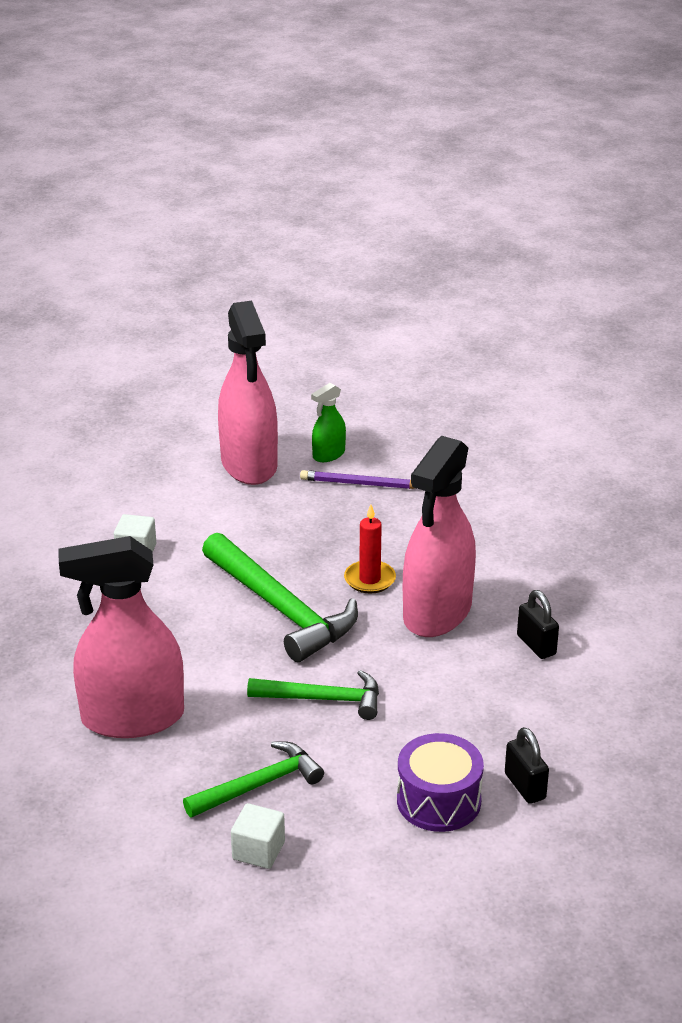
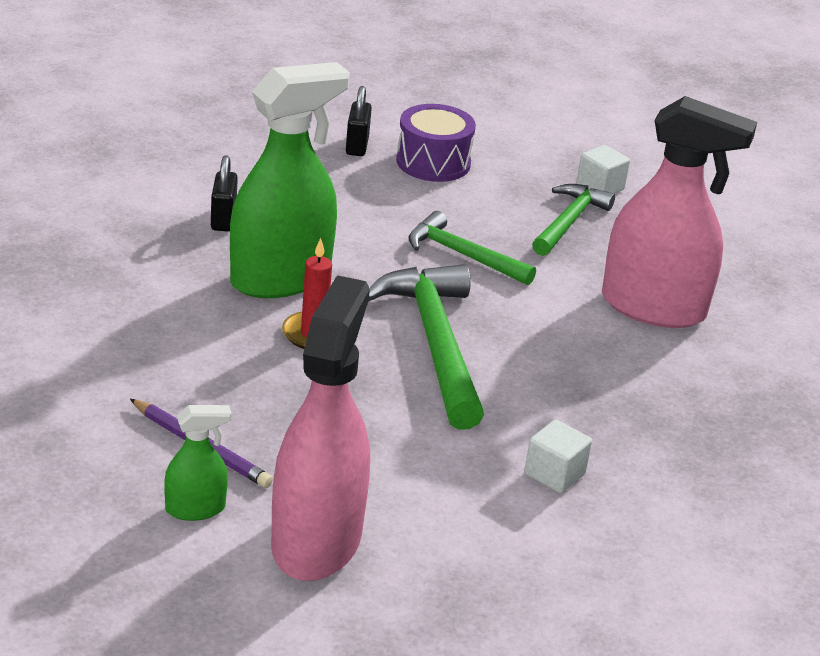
camera: 155 degrees left, 0 degrees up
green hammer [183,741,324,818] -> green hammer turned 120 degrees clockwise [532,184,615,256]
pink spray bottle [403,436,476,637] -> green spray bottle [230,62,350,298]

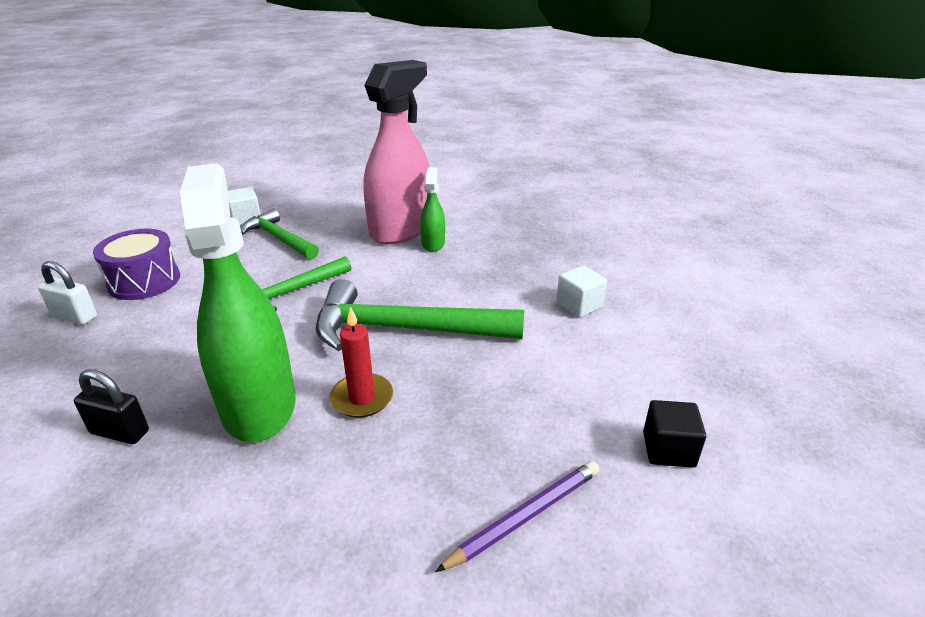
camera: 70 degrees left, 0 degrees up
green spray bottle [164,405,231,521] -> green spray bottle moved to [420,167,445,252]
pink spray bottle [271,275,370,581] -> black cube [643,400,706,468]
black padlock [346,86,372,156] -> white padlock [38,261,97,325]

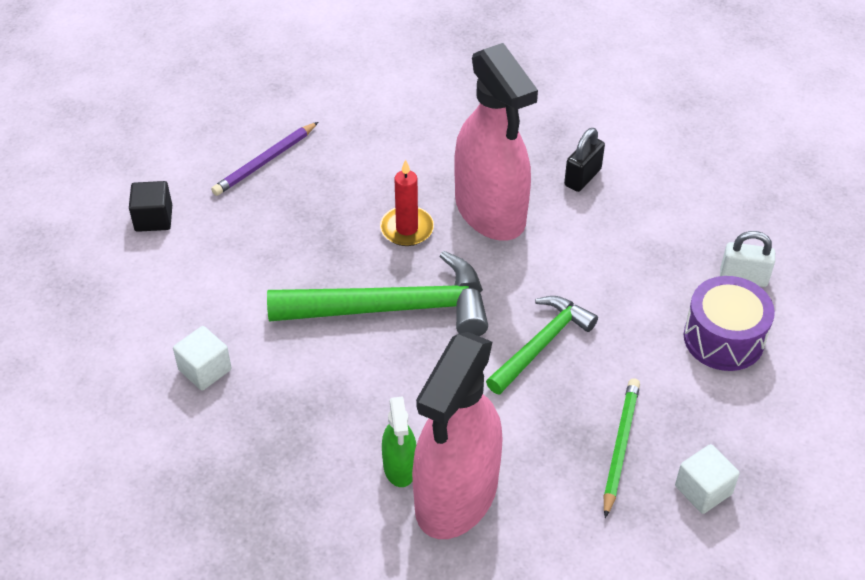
camera: 170 degrees right, 15 degrees up
black padlock [74,370,149,444] -> black padlock turned 60 degrees counterclockwise [564,128,605,192]
green spray bottle [180,163,295,442] -> pink spray bottle [454,43,538,241]
green hammer [241,209,319,260] -> green pencil [604,378,640,518]

